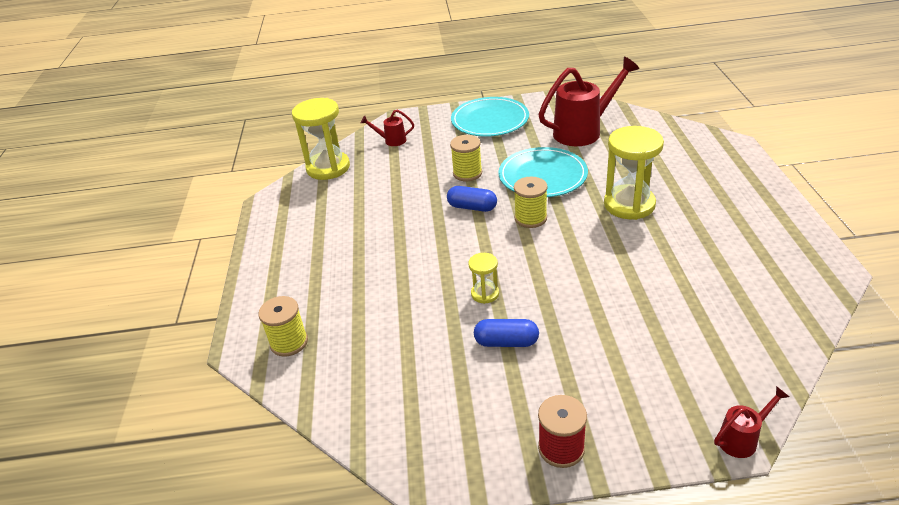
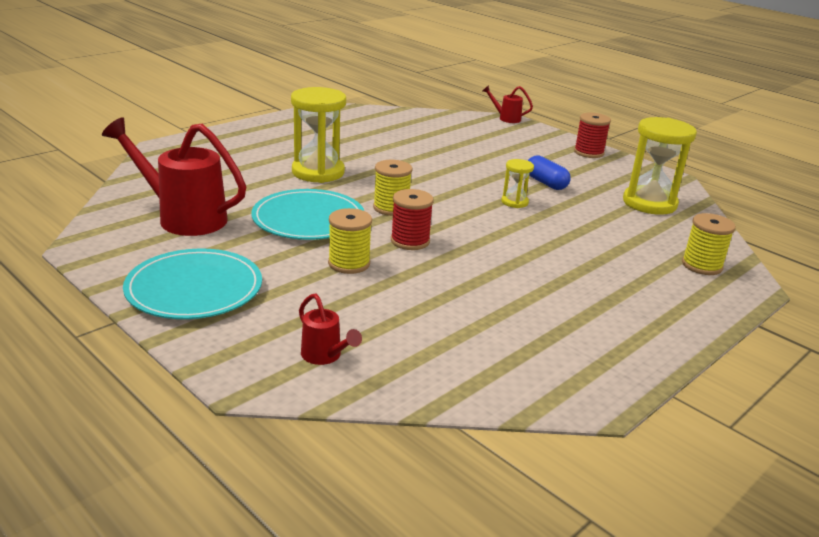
camera: 135 degrees left, 10 degrees down
yellow hourglass [292,98,350,180] -> yellow hourglass moved to [623,117,697,215]
blue capsule [447,186,497,212] -> red spool [391,189,434,250]

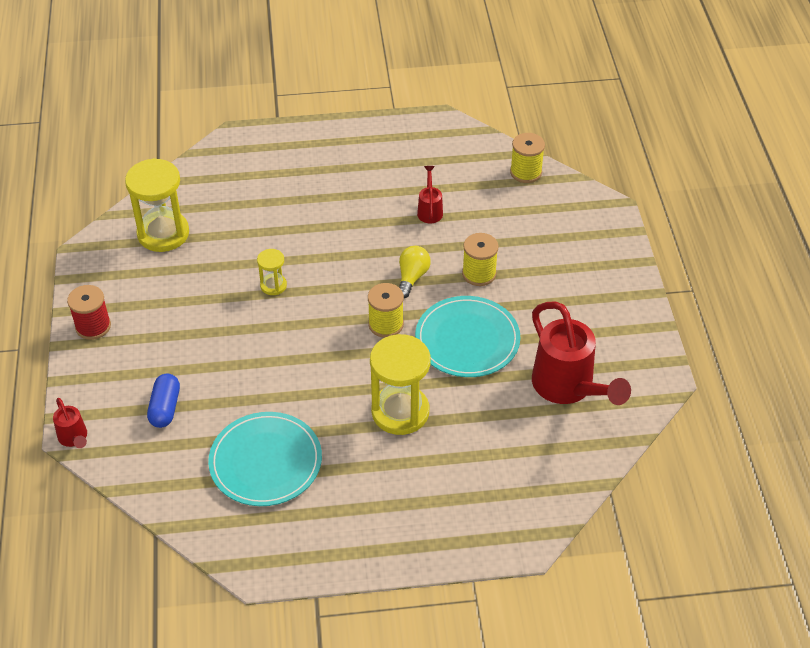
camera: 140 degrees left, 20 degrees up
turquoise plate [123,249,262,319] -> turquoise plate moved to [208,412,322,506]
red watering can [299,294,362,365] -> red watering can moved to [417,166,443,224]
red spool [391,189,434,250] -> yellow light bulb [399,246,431,298]
blue capsule [528,156,571,190] -> blue capsule moved to [147,373,180,428]
yellow spool [682,213,736,275] -> yellow spool moved to [510,133,545,183]

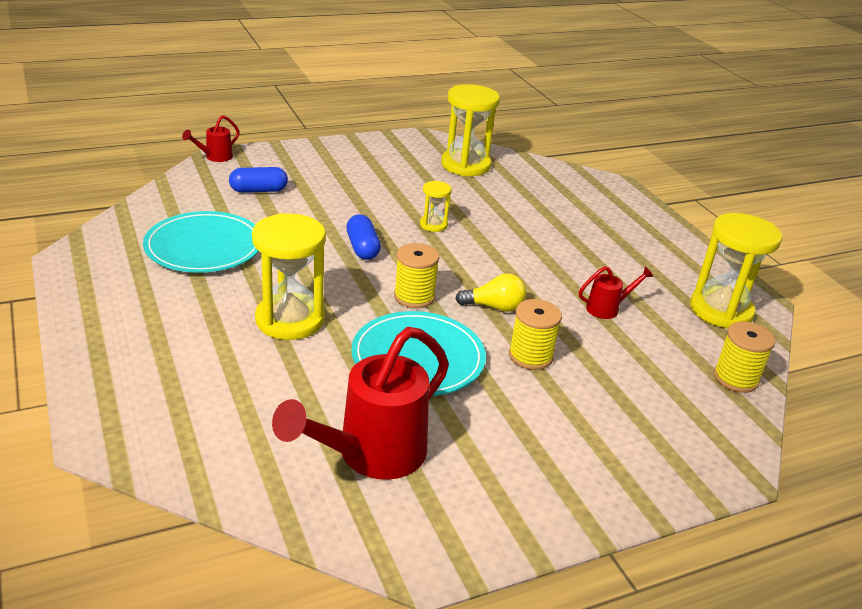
camera: 70 degrees right, 15 degrees down
red spool [67,285,111,340] -> none
none -> blue capsule [346,214,381,260]
none -> yellow hourglass [690,213,782,329]

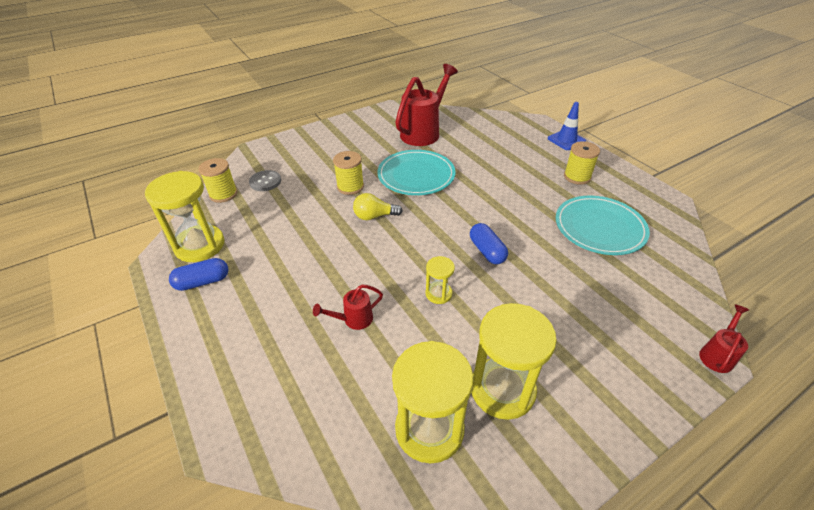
camera: 175 degrees right, 10 degrees up
blue capsule [229,167,288,193] -> blue capsule moved to [169,258,228,291]
yellow hourglass [252,213,326,340] -> yellow hourglass moved to [472,303,557,420]
yellow spool [394,243,439,308] -> yellow spool moved to [564,141,600,185]
red watering can [579,266,654,319] -> red watering can moved to [313,285,383,330]
none -> grey button [249,170,281,191]
none -> blue traffic cone [548,102,586,150]

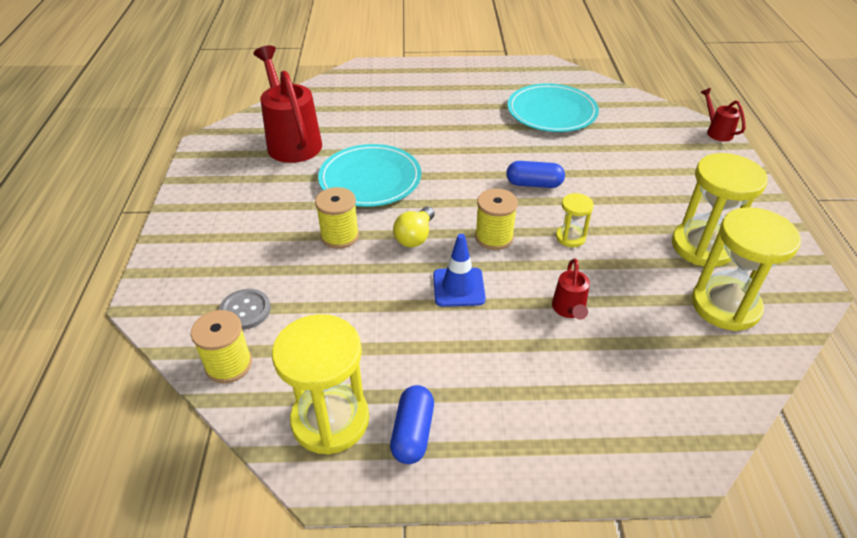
camera: 60 degrees left, 0 degrees up
blue traffic cone [548,102,586,150] -> blue traffic cone moved to [433,234,486,307]
yellow spool [564,141,600,185] -> yellow spool moved to [475,189,518,250]

